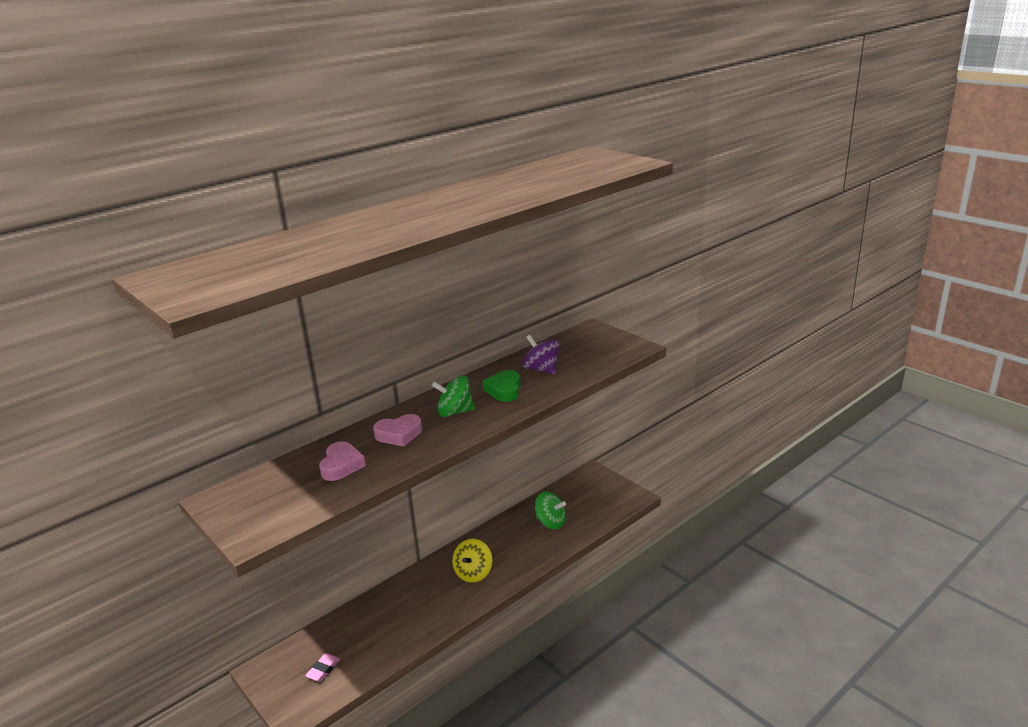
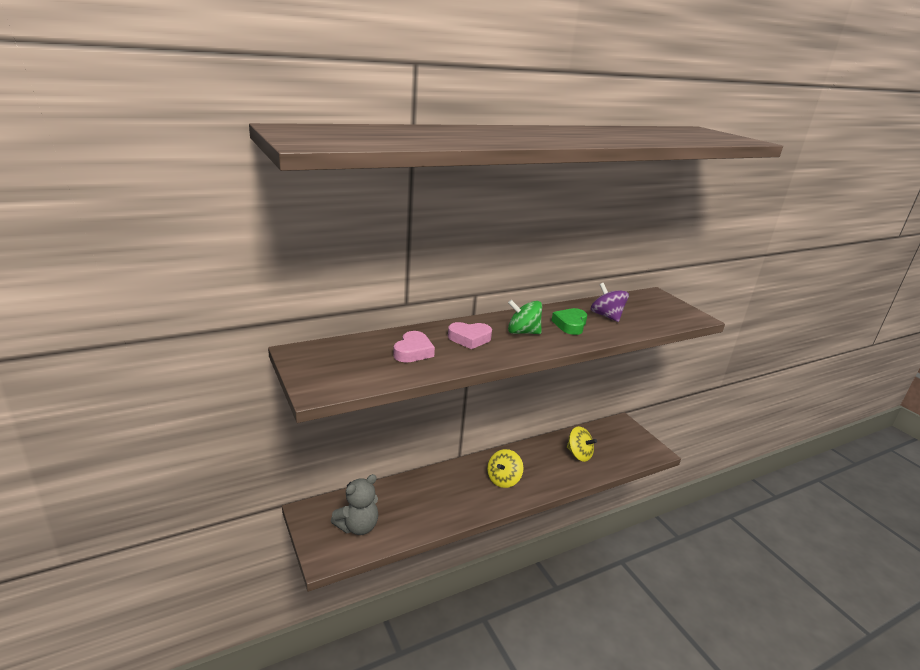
camera: 10 degrees right, 0 degrees up
pink eraser [305,653,340,681] -> grey teddy bear [331,474,378,535]
green spinning top [535,491,566,529] -> yellow spinning top [567,426,597,462]

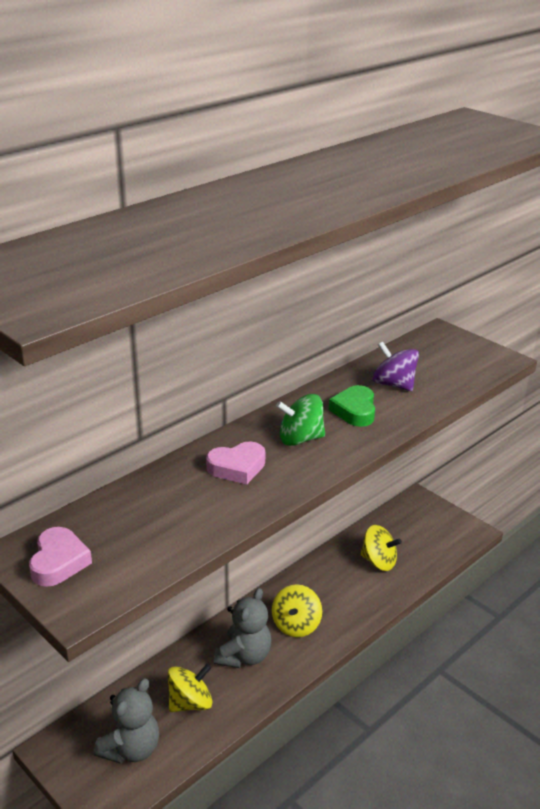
camera: 15 degrees left, 5 degrees up
pink heart [393,331,435,363] -> pink heart moved to [29,527,92,587]
none -> yellow spinning top [167,664,212,712]
none -> grey teddy bear [214,588,271,668]

